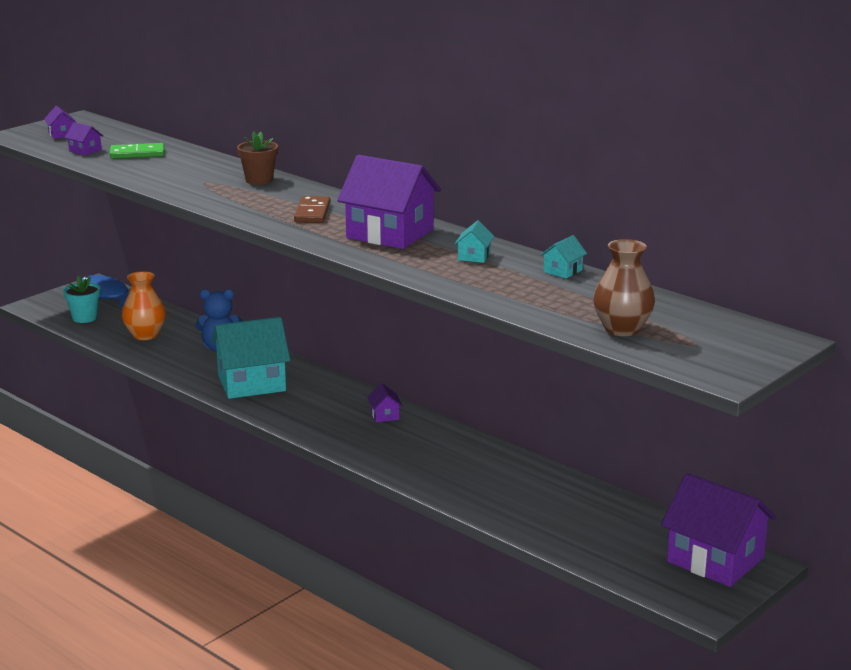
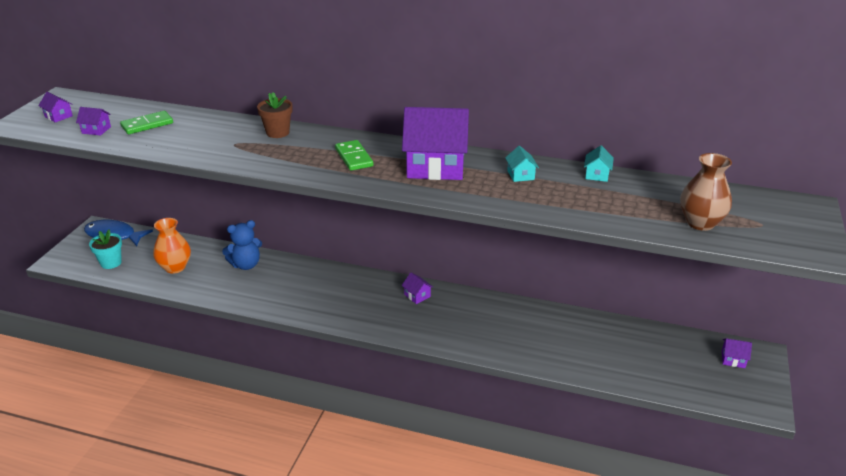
camera: 25 degrees left, 10 degrees up
turquoise house [211,317,290,399] -> none
brown domino [294,196,330,223] -> green domino [335,140,373,171]
purple house [661,473,777,587] -> purple house [722,338,752,368], size x0.41

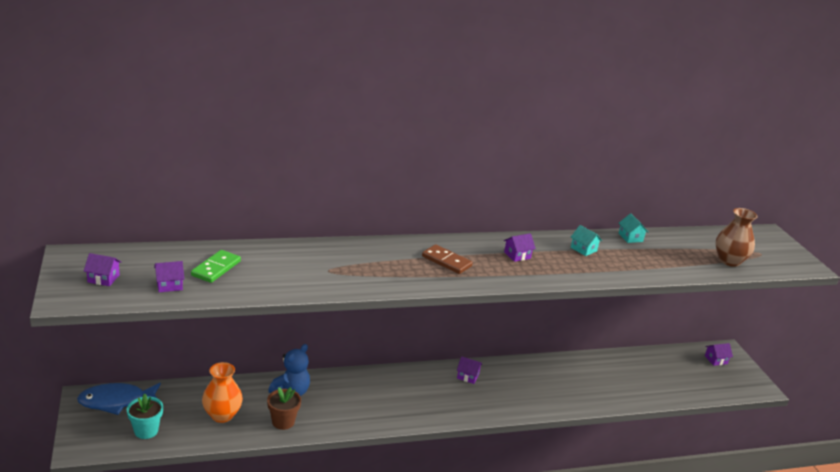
camera: 35 degrees left, 5 degrees down
brown flower pot [257,92,293,138] -> brown flower pot moved to [267,387,301,430]
green domino [335,140,373,171] -> brown domino [422,244,473,274]
purple house [402,107,469,180] -> purple house [504,233,536,262], size x0.41

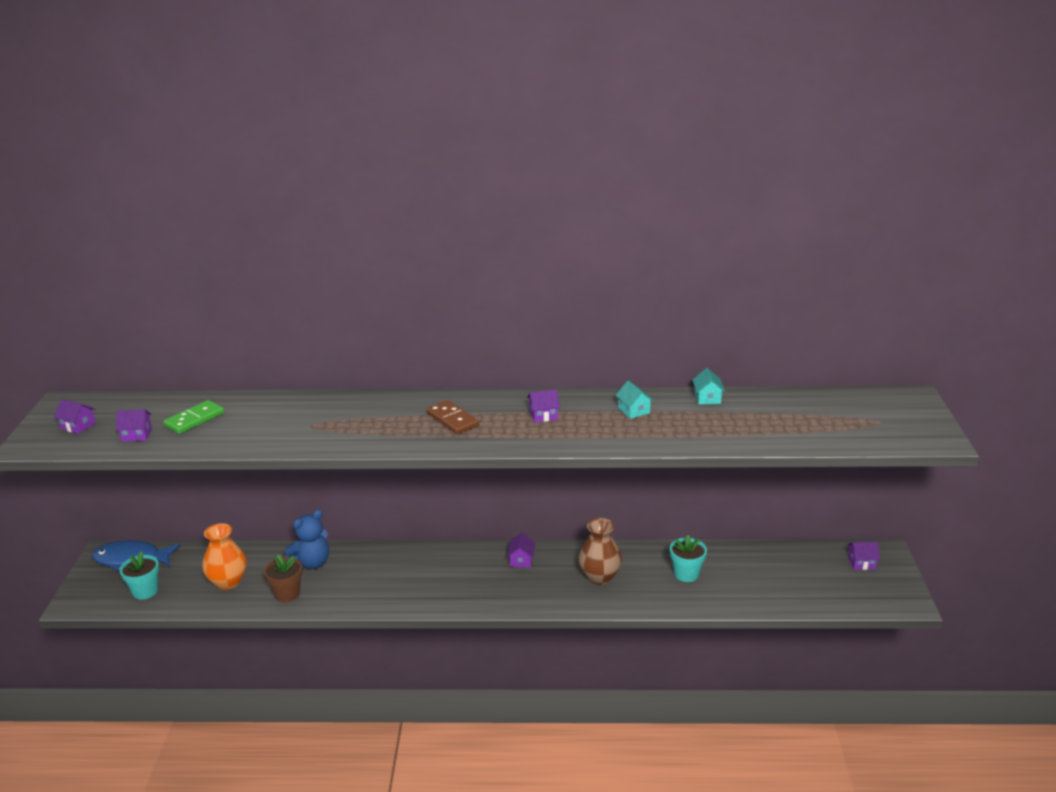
camera: 20 degrees right, 0 degrees up
purple house [457,356,483,384] -> purple house turned 60 degrees clockwise [507,533,535,568]
brown vase [715,208,758,267] -> brown vase moved to [579,518,622,585]
none -> turquoise flower pot [670,535,707,582]

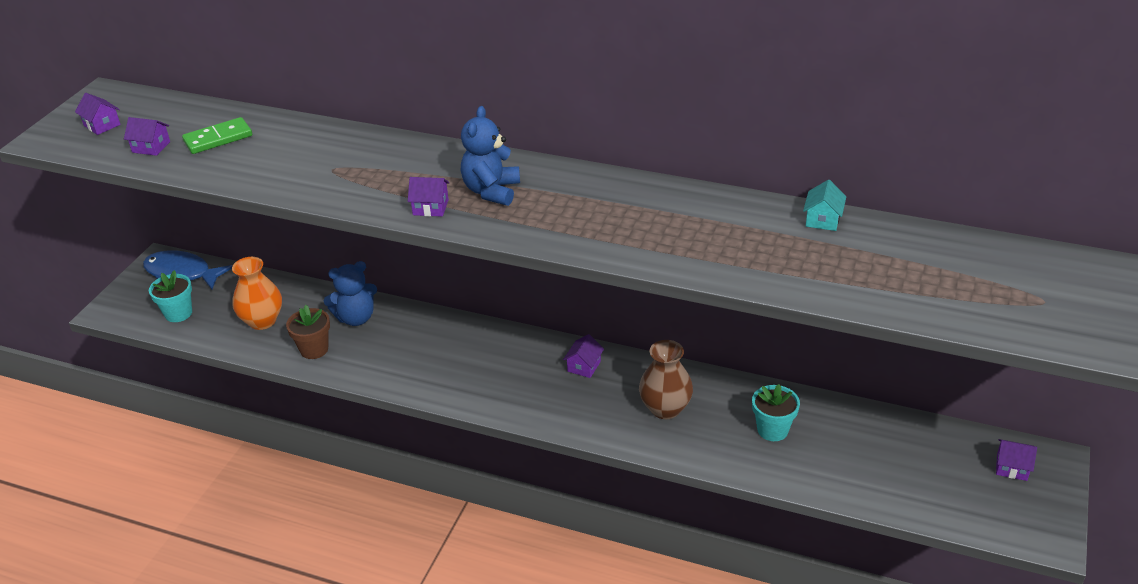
camera: 20 degrees right, 10 degrees up
brown domino [427,400,479,434] -> blue teddy bear [461,106,520,206]
purple house [527,389,560,422] -> purple house moved to [408,177,449,217]
turquoise house [615,380,654,419] -> none

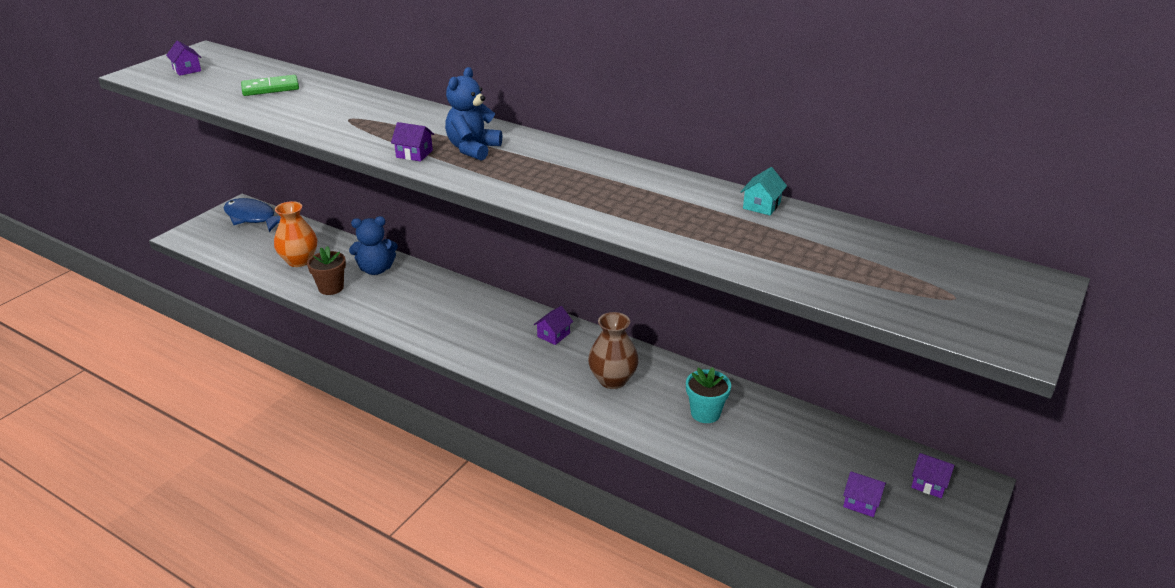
camera: 10 degrees right, 5 degrees down
purple house [124,117,170,156] -> purple house moved to [843,471,886,517]
turquoise flower pot [149,270,192,322] -> none

